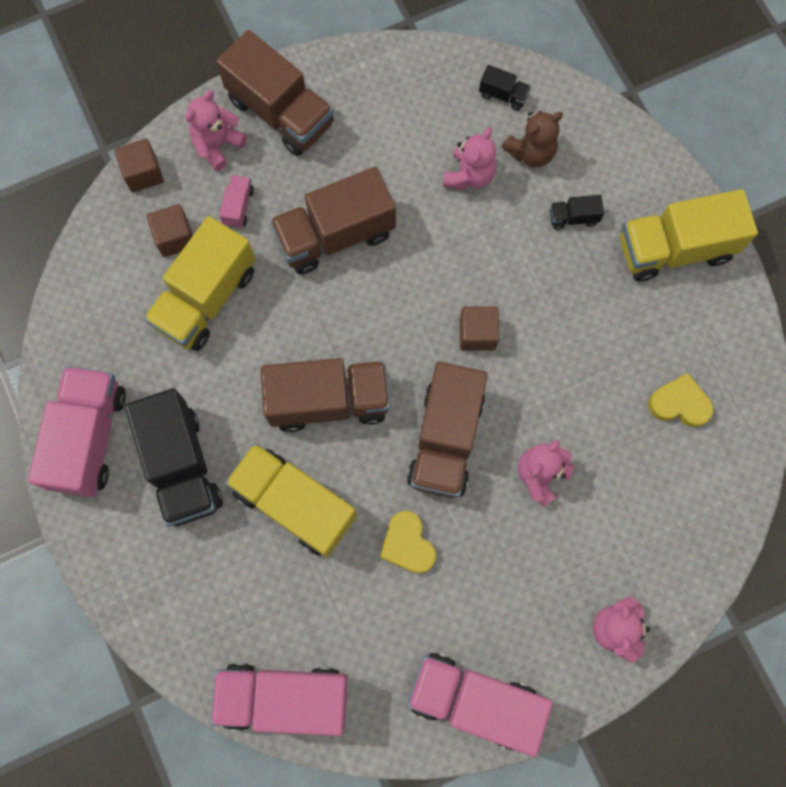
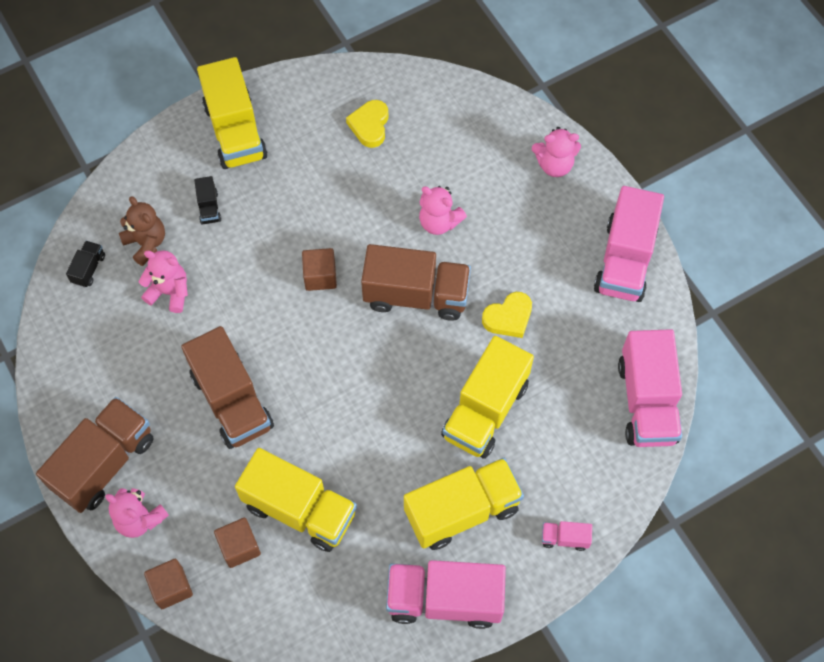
camera: 95 degrees left, 10 degrees down
black truck [125,388,223,527] -> yellow truck [404,458,524,550]
pink truck [219,175,254,228] -> pink truck moved to [542,521,592,551]
brown truck [260,358,390,432] -> none

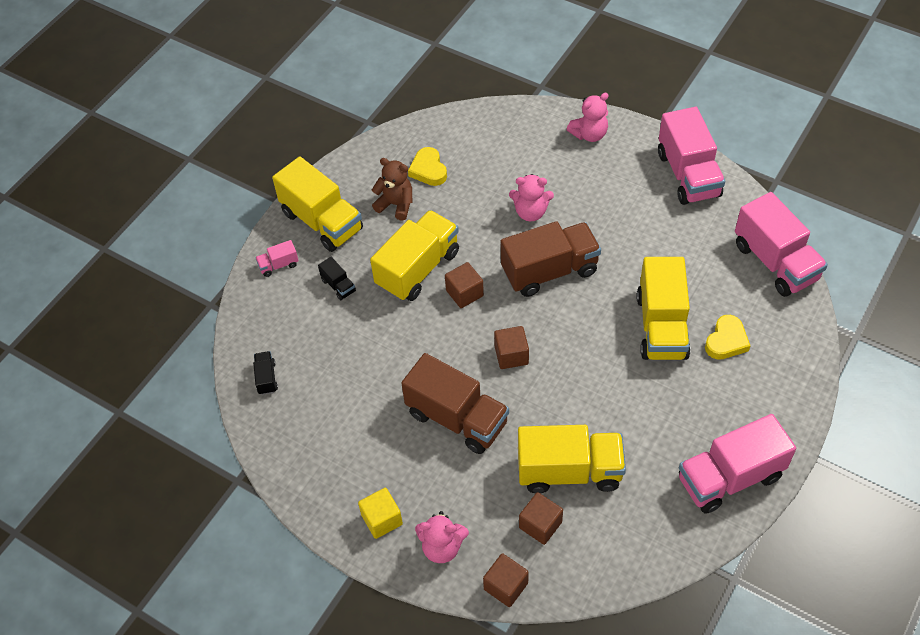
camera: 25 degrees left, 10 degrees down
brown truck [36,397,153,513] -> yellow cube [358,488,403,539]
brown teddy bear [119,196,165,266] -> brown teddy bear moved to [372,158,412,221]
pink teddy bear [139,250,188,313] -> none
yellow truck [404,458,524,550] -> yellow truck moved to [370,210,459,301]
yellow heart [482,292,532,338] -> yellow heart moved to [705,315,750,360]
pink truck [542,521,592,551] -> pink truck moved to [255,240,299,277]
none -> brown cube [494,326,529,369]

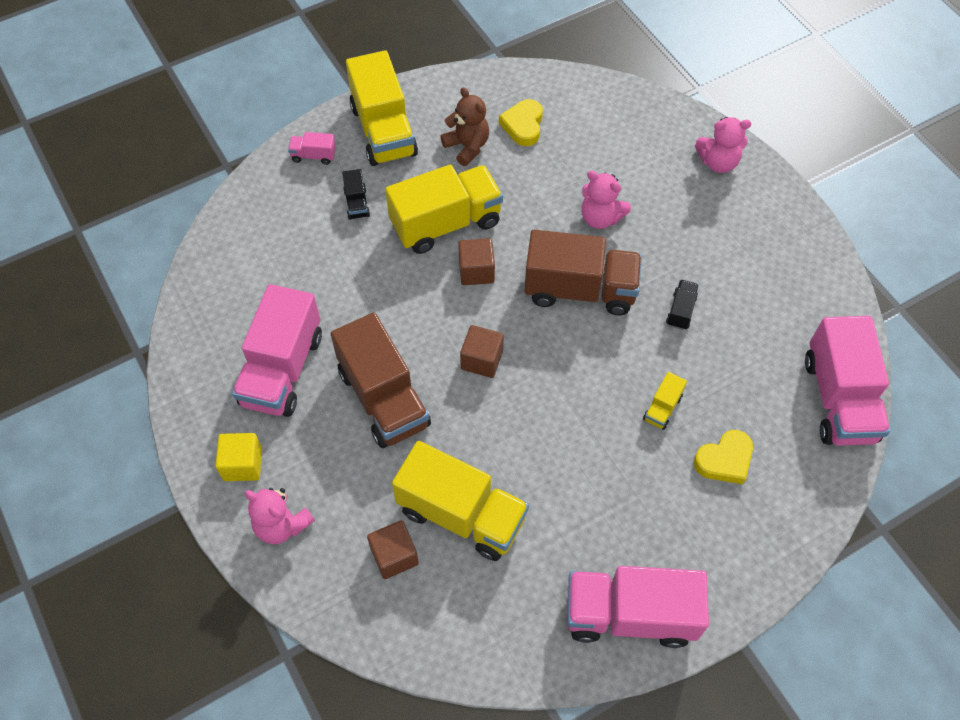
camera: 25 degrees right, 5 degrees up
black truck [253,351,278,395] -> black truck moved to [666,280,699,330]
brown cube [483,553,529,607] -> none
yellow truck [637,257,691,360] -> yellow truck [643,372,687,430], size x0.43
pink truck [658,107,725,205] -> pink truck moved to [232,284,322,417]

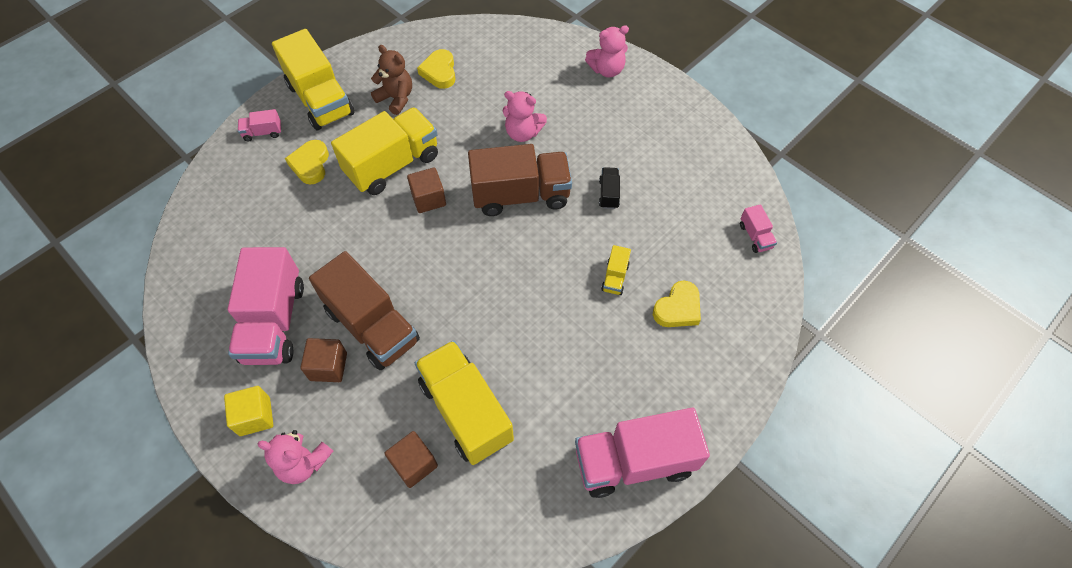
camera: 15 degrees left, 0 degrees up
black truck [342,169,370,220] -> yellow heart [285,140,329,185]
yellow truck [392,441,529,561] -> yellow truck turned 135 degrees counterclockwise [415,340,514,465]
brown cube [460,325,504,378] -> brown cube moved to [300,338,347,382]
pink truck [805,316,890,446] -> pink truck [740,204,777,253], size x0.43

